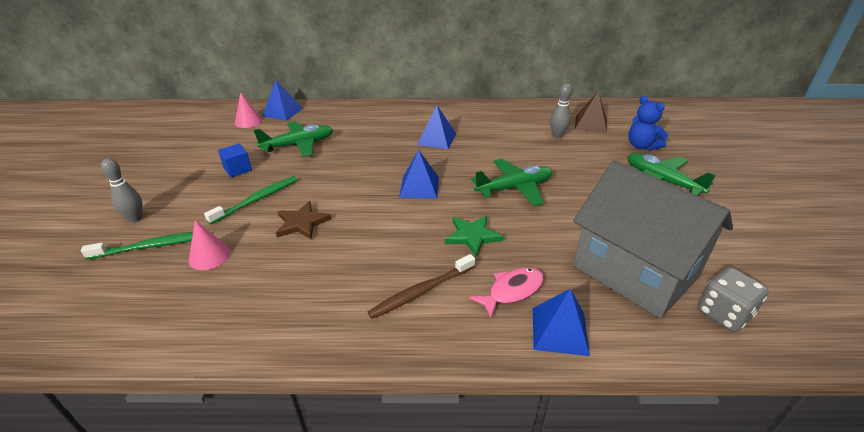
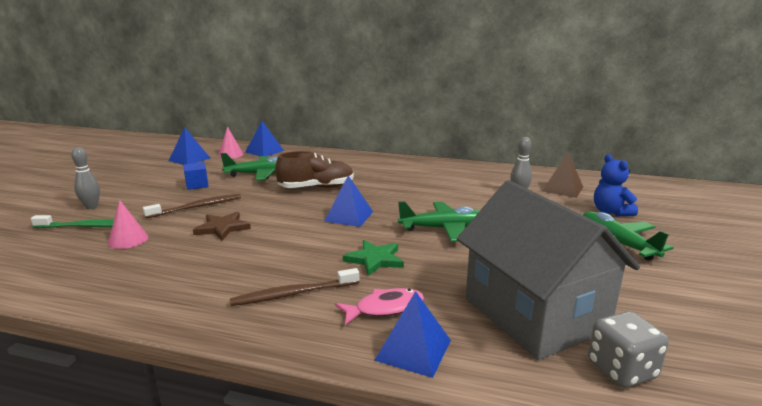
camera: 15 degrees right, 15 degrees down
green toothbrush [204,176,298,224] -> brown toothbrush [143,194,241,218]
blue pyramid [417,105,456,149] -> blue pyramid moved to [169,127,210,165]
none -> brown shoe [275,151,354,188]

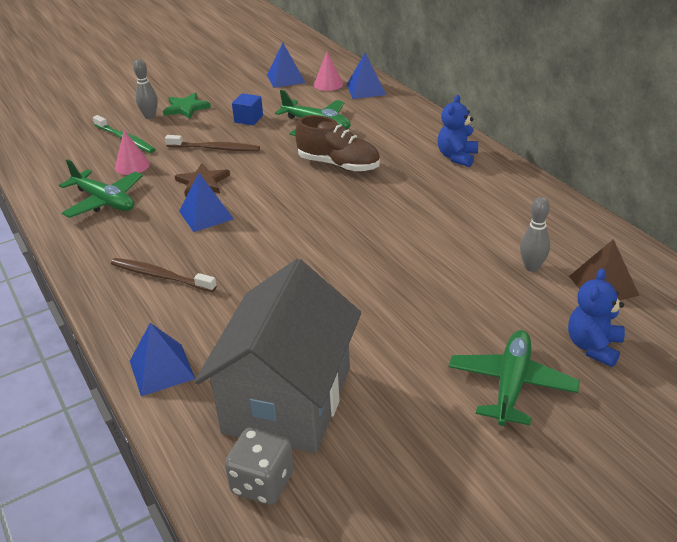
camera: 45 degrees right, 15 degrees up
blue pyramid [324,175,373,227] -> blue pyramid moved to [179,173,234,232]
pink fish [335,288,424,325] -> none
green star [343,240,404,276] -> green star moved to [163,93,211,119]
green plane [398,201,480,242] -> green plane moved to [59,159,143,218]
none -> blue teddy bear [437,95,478,167]

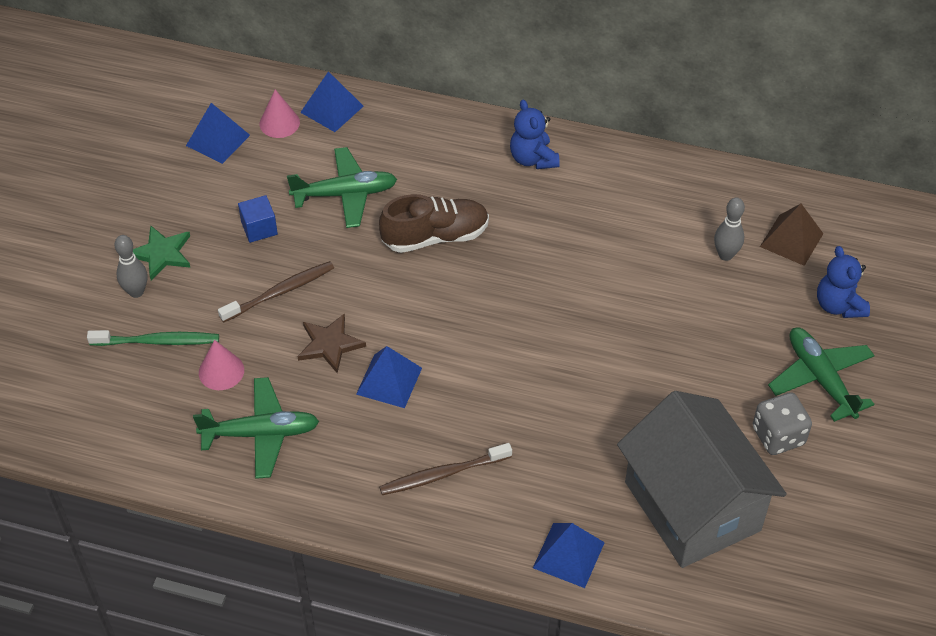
camera: 45 degrees left, 15 degrees up
grey dice [225,428,294,505] -> grey dice moved to [753,392,812,455]

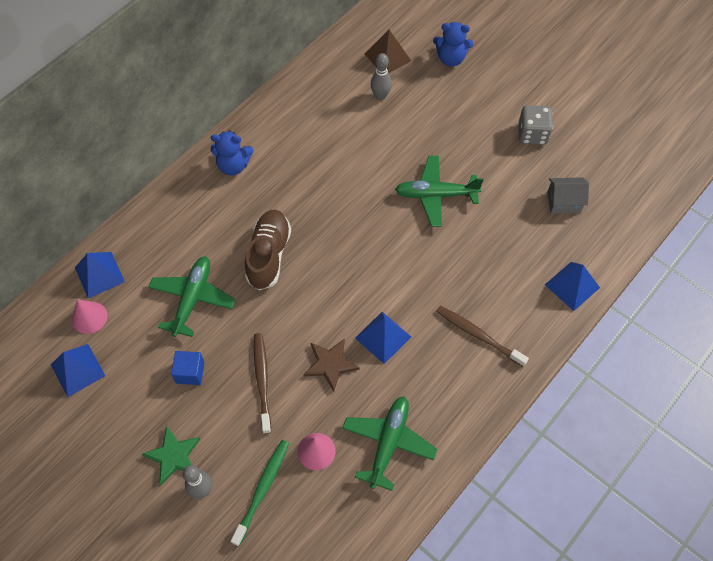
camera: 65 degrees left, 10 degrees up
brown toothbrush [379,443,512,495] -> brown toothbrush turned 120 degrees clockwise [436,306,529,367]
grey house [617,391,787,568] -> grey house [547,177,589,214], size x0.40
green plane [768,327,875,422] -> green plane moved to [395,156,484,227]

